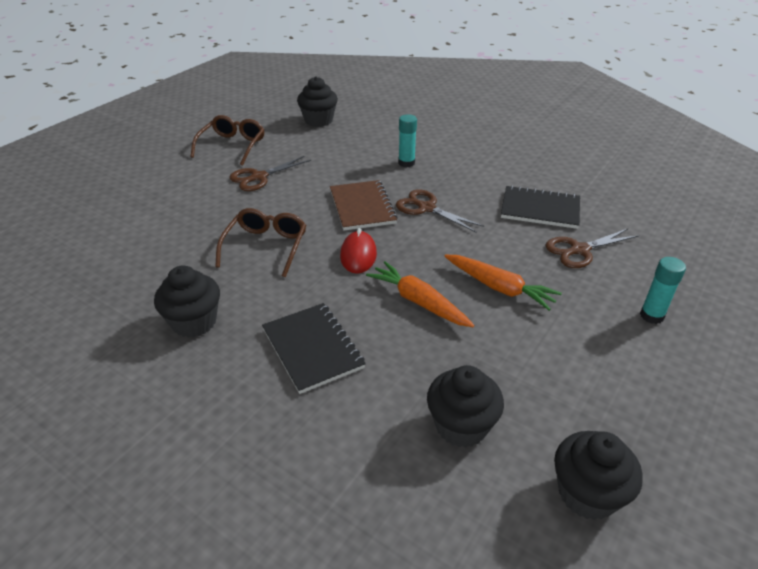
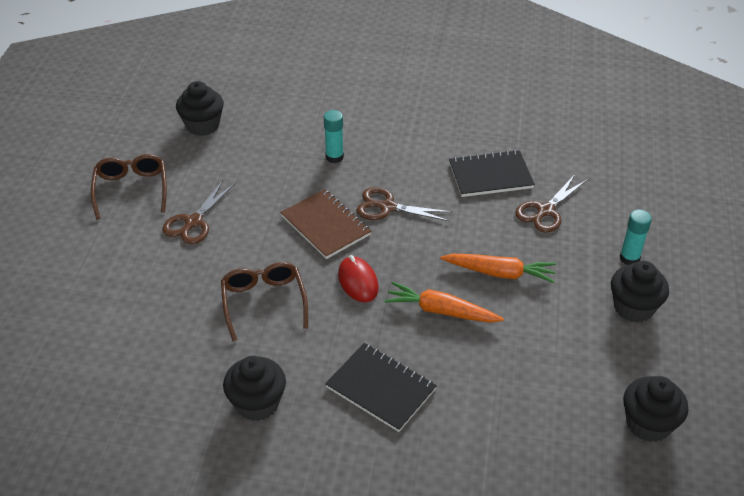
camera: 25 degrees left, 5 degrees up
black cupcake [427,365,504,448] -> black cupcake moved to [611,261,669,323]

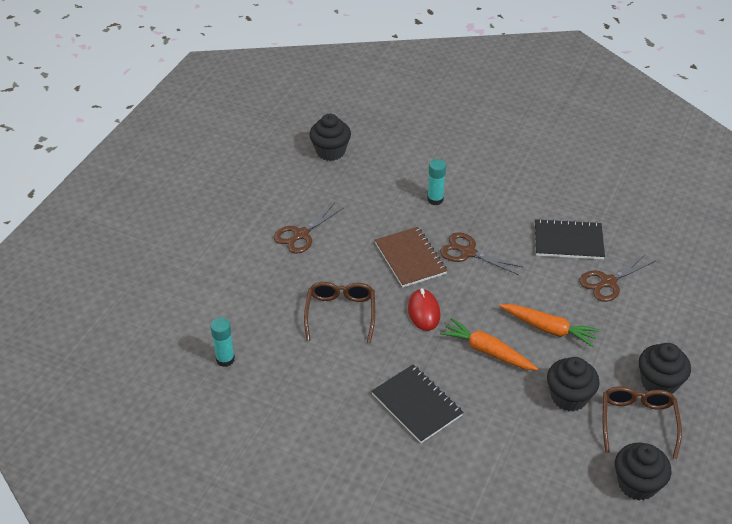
camera: 15 degrees right, 0 degrees up
brown glasses [91,154,167,219] -> brown glasses moved to [603,386,682,459]
black cupcake [223,356,286,421] -> black cupcake moved to [547,357,600,412]
turquoise glue stick [620,209,652,265] -> turquoise glue stick moved to [210,317,235,367]

